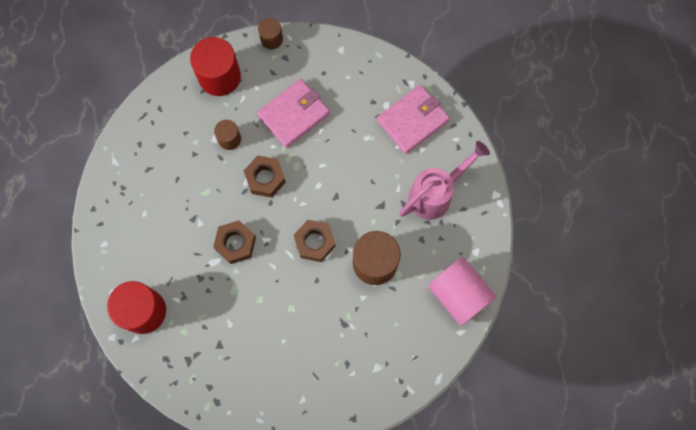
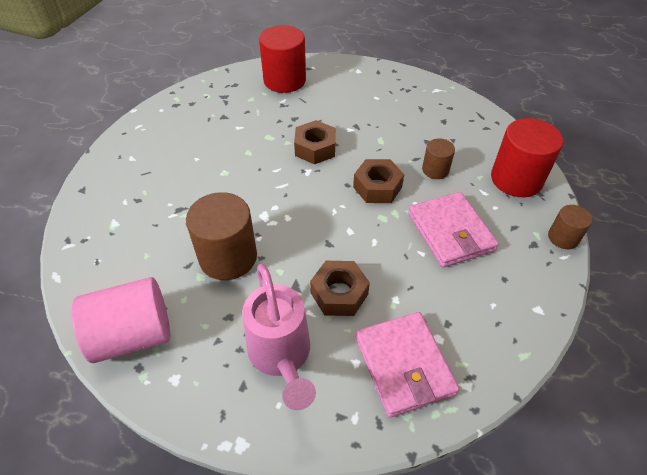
camera: 110 degrees right, 25 degrees down
brown nut [294,220,336,262] -> brown nut moved to [310,261,370,316]

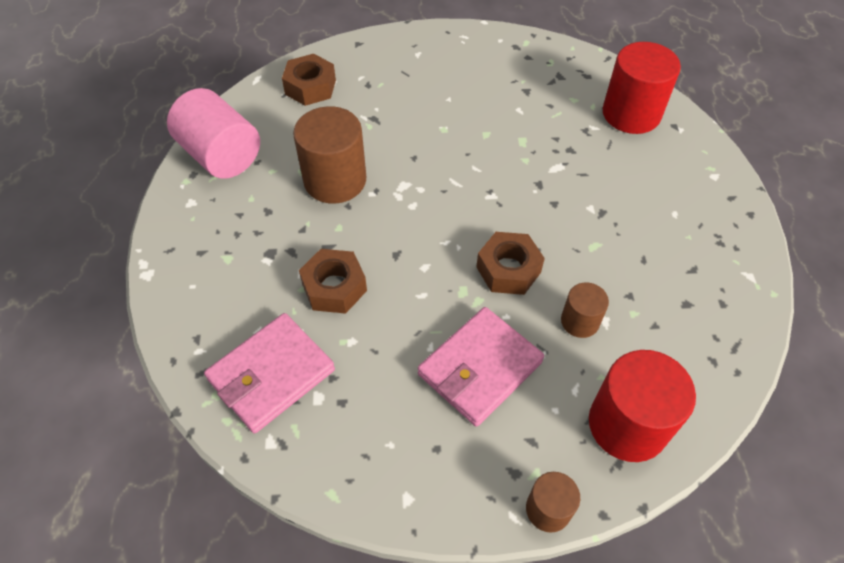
camera: 65 degrees right, 5 degrees up
pink watering can [242,264,316,410] -> none
brown nut [294,120,336,164] -> brown nut moved to [282,54,336,106]

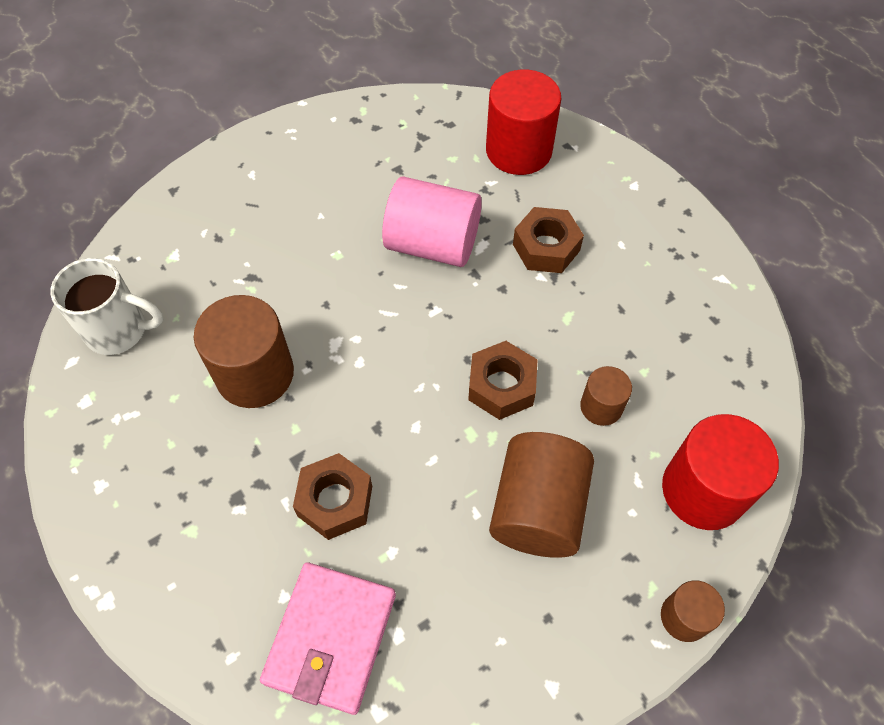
camera: 30 degrees left, 5 degrees up
pink cylinder [167,88,260,179] -> pink cylinder moved to [382,176,482,267]
brown nut [282,54,336,106] -> brown nut moved to [513,207,584,273]
pink wallet [418,307,544,427] -> brown cylinder [489,432,594,558]
none -> white mug [50,258,163,355]

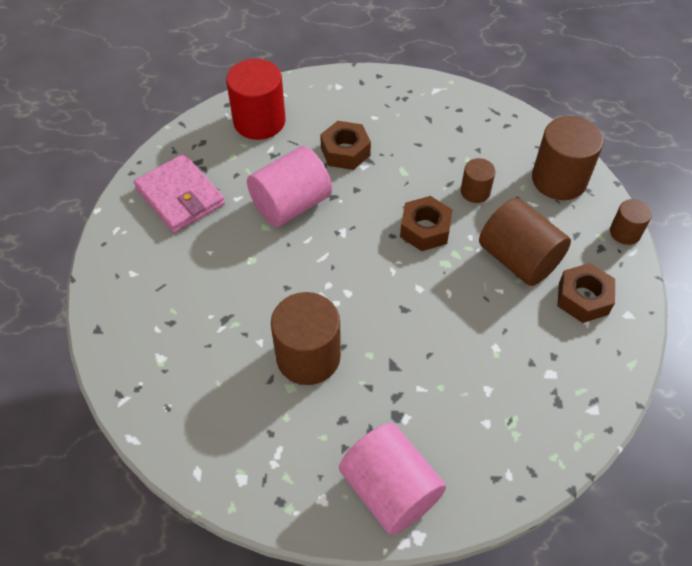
camera: 55 degrees left, 5 degrees down
white mug [50,258,163,355] -> none
pink wallet [260,562,396,715] -> pink wallet moved to [134,154,225,233]
brown nut [293,453,372,540] -> brown nut moved to [557,263,615,323]
red cylinder [662,414,779,530] -> brown cylinder [532,116,604,200]
none -> pink cylinder [339,423,446,535]

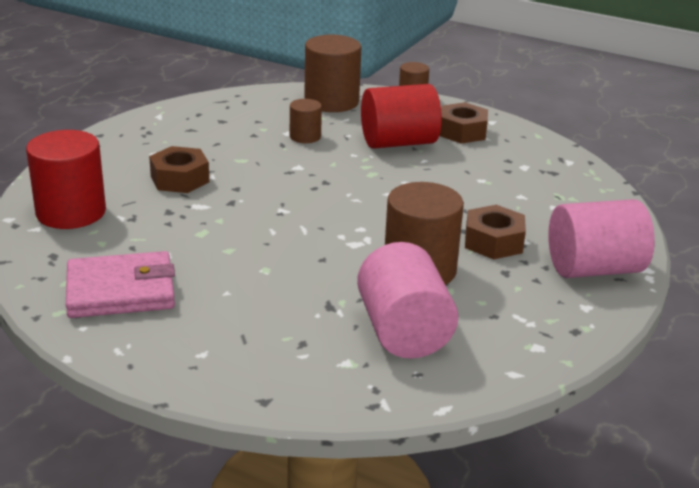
camera: 65 degrees left, 25 degrees down
pink cylinder [247,146,332,227] -> pink cylinder moved to [357,242,459,358]
brown nut [400,196,452,251] -> brown nut moved to [465,205,526,259]
brown cylinder [479,198,571,286] -> red cylinder [361,84,442,149]

